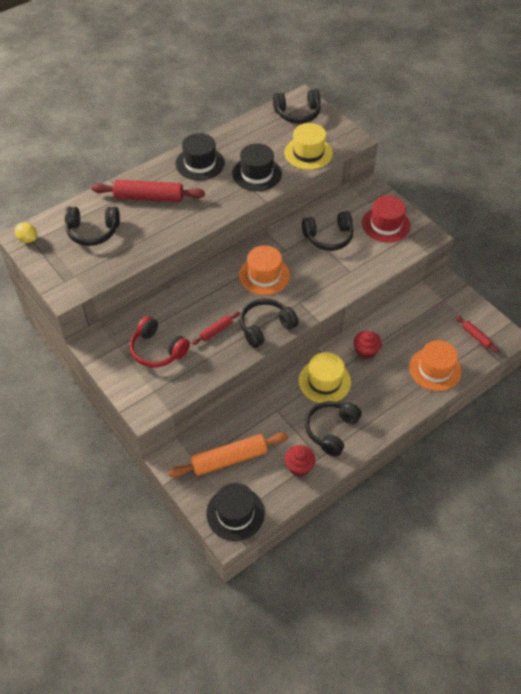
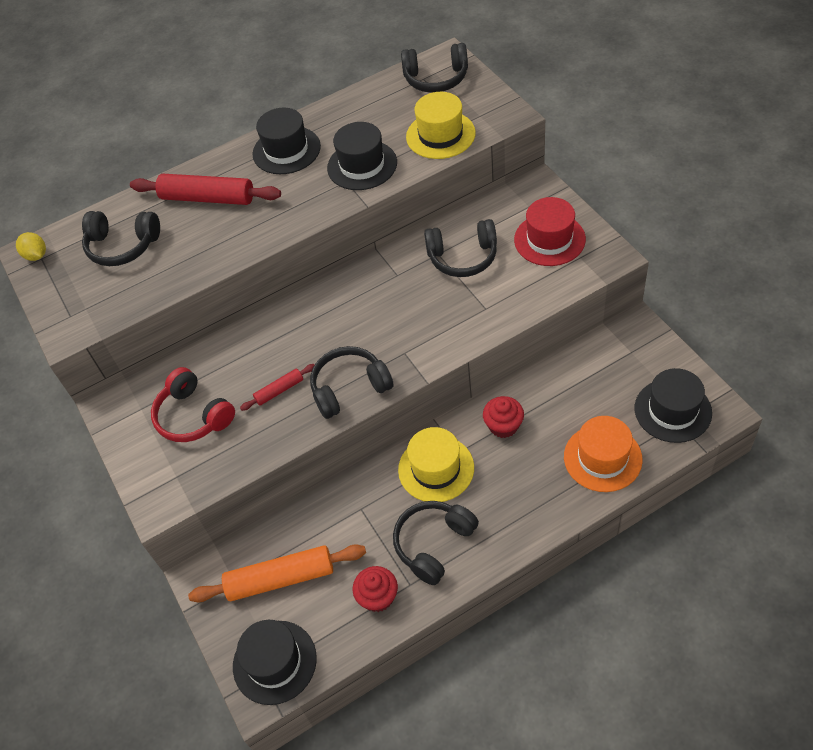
camera: 15 degrees right, 0 degrees up
orange hat [239,245,290,295] -> none
red rolling pin [456,316,499,353] -> black hat [635,368,712,443]

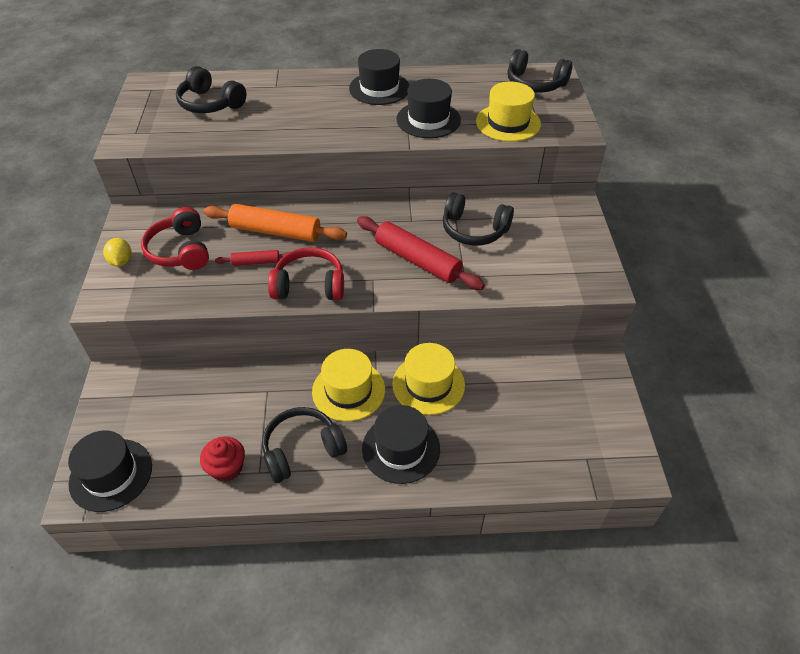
camera: 20 degrees right, 5 degrees down
yellow lemon [16,232,46,261] -> yellow lemon moved to [103,238,132,266]
red rolling pin [130,174,281,205] -> red rolling pin moved to [357,216,485,290]
orange rolling pin [188,544,366,603] -> orange rolling pin moved to [203,204,347,242]
black headphones [310,346,394,419] -> red headphones [268,247,344,300]
red cupcake [483,396,524,438] -> yellow hat [392,343,465,415]
red hat [514,197,586,266] -> none
orange hat [564,416,643,492] -> none
black hat [635,368,712,443] -> black hat moved to [362,405,440,484]

